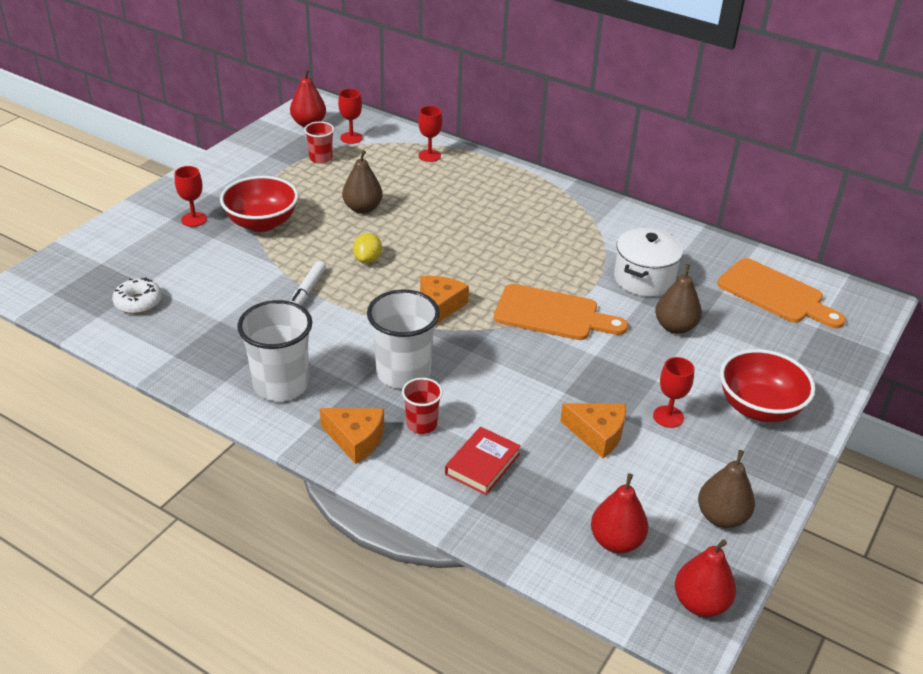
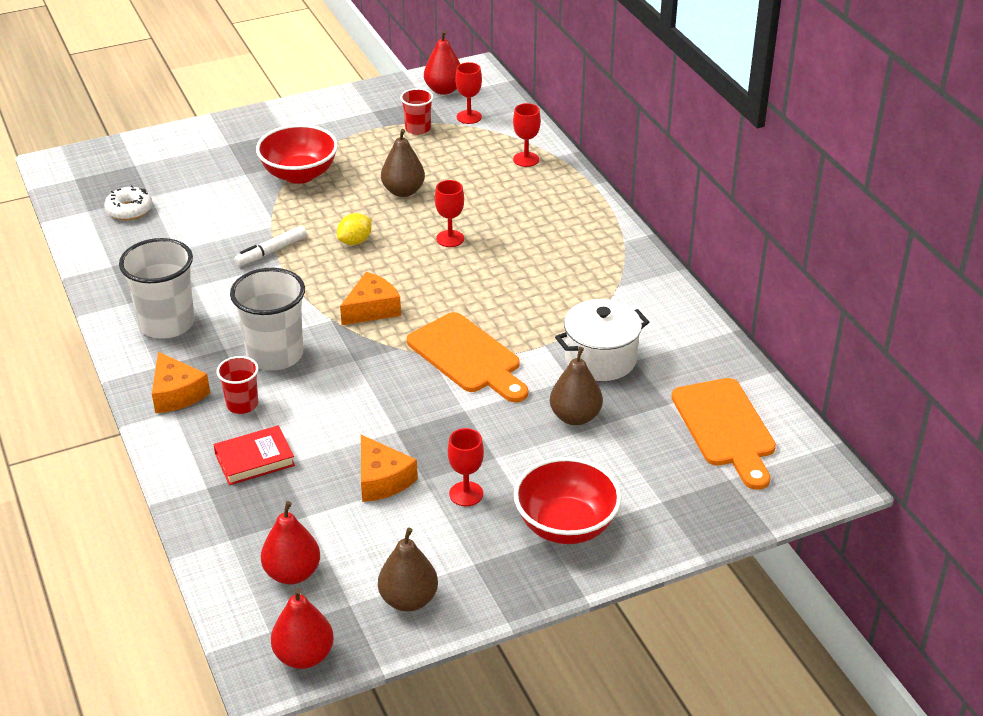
camera: 35 degrees right, 0 degrees up
red goblet [175,166,207,227] -> red goblet moved to [435,180,464,247]

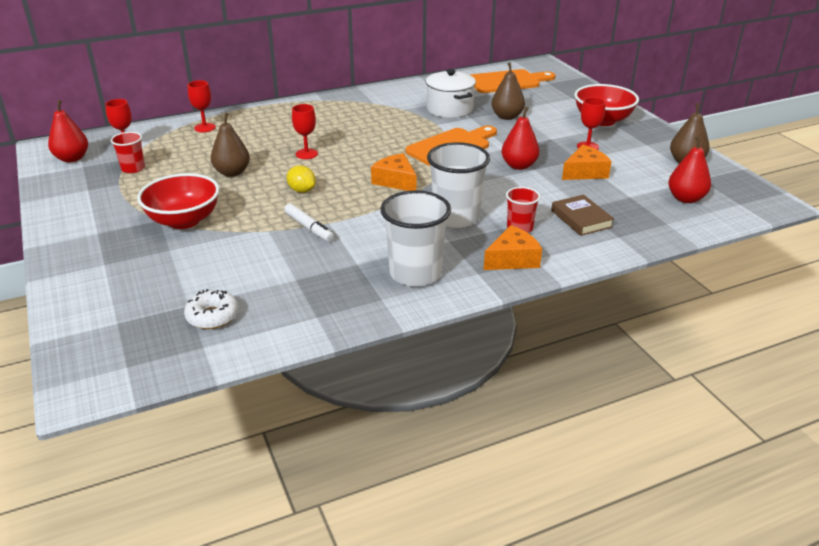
camera: 90 degrees left, 5 degrees down
red book [214,425,295,485] -> brown book [551,195,614,236]
red pear [271,588,334,669] -> red pear moved to [502,106,539,170]

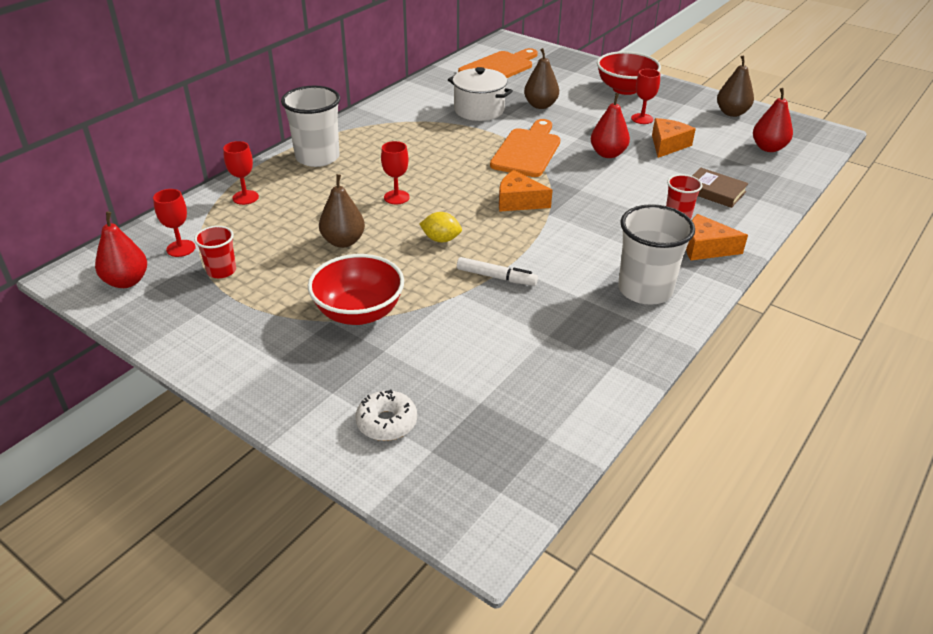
camera: 30 degrees left, 5 degrees up
white donut [184,289,239,329] -> white donut moved to [356,390,417,441]
white cup [427,142,490,228] -> white cup moved to [281,86,340,167]
orange cheese [484,225,542,270] -> orange cheese turned 105 degrees counterclockwise [686,214,748,260]

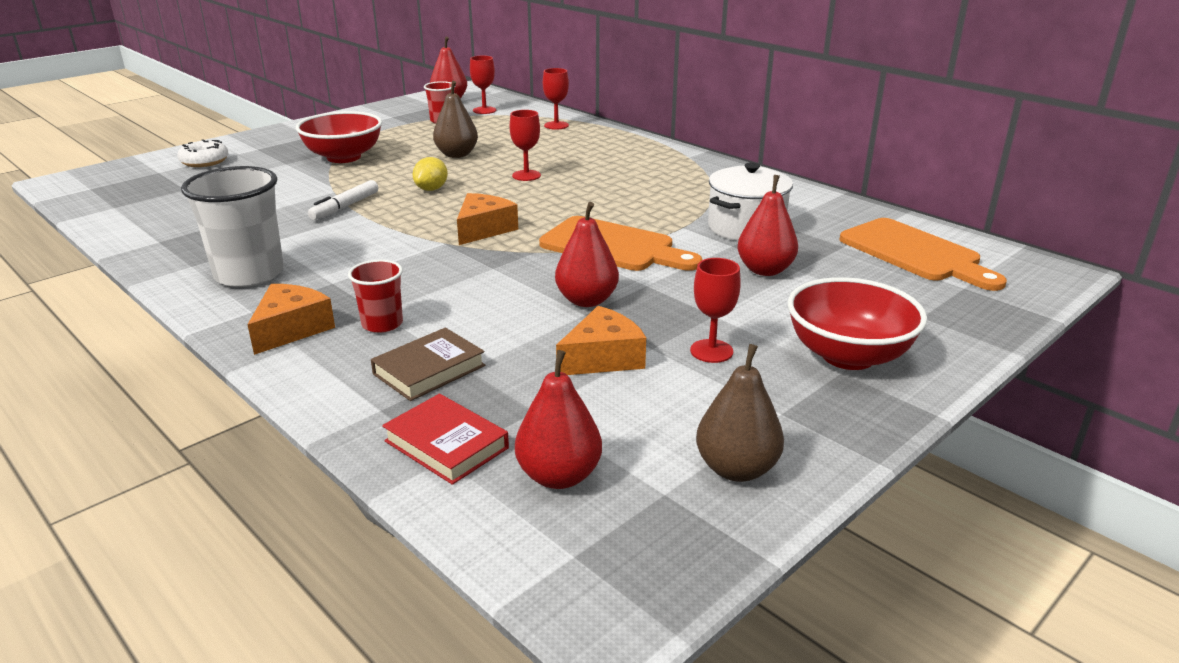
camera: 100 degrees right, 10 degrees down
white cup [281,86,340,167] -> none
brown pear [524,48,559,109] -> red pear [737,175,798,276]
orange cheese [652,118,696,158] -> orange cheese turned 75 degrees counterclockwise [556,306,646,375]
none -> red book [382,394,509,485]

